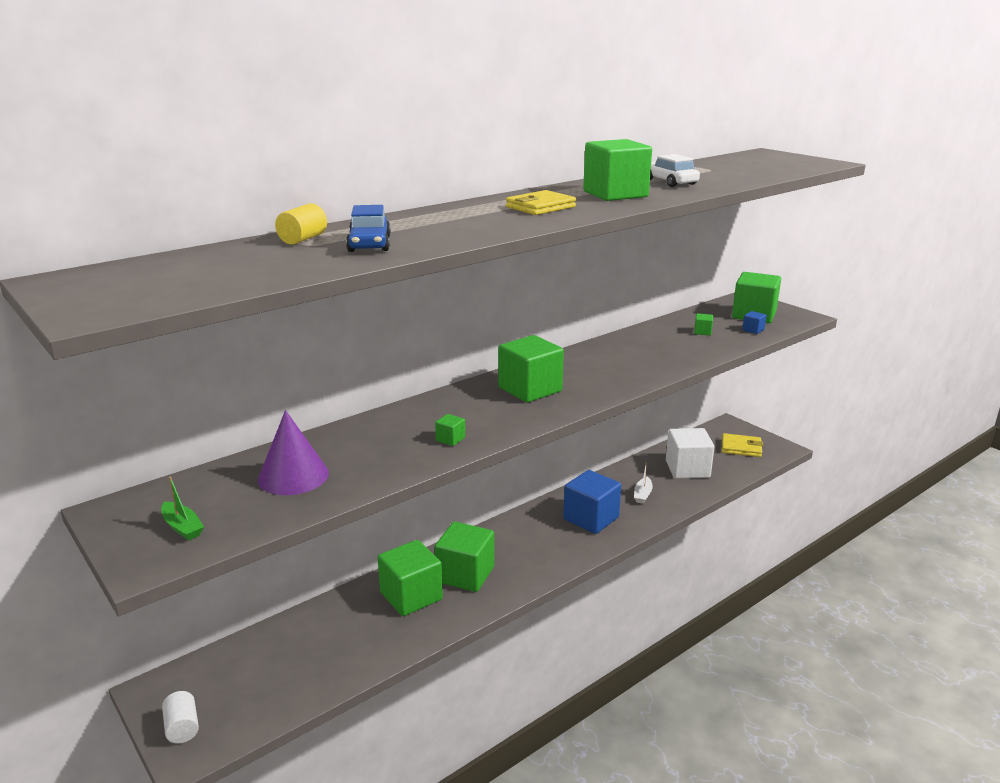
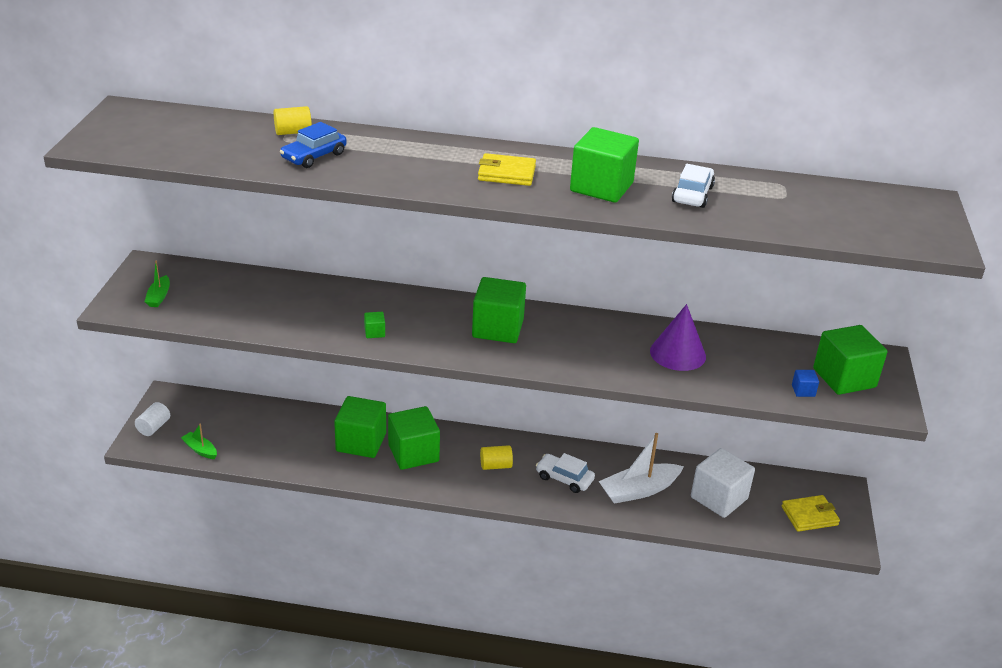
camera: 45 degrees right, 10 degrees up
purple cone [258,410,329,495] -> purple cone moved to [650,304,706,371]
blue cube [563,470,621,534] -> white car [536,453,595,493]
white boat [634,463,653,504] -> white boat [599,433,684,504], size x1.93
green cube [694,313,713,336] -> none
yellow wallet [722,433,763,457] -> yellow wallet turned 75 degrees counterclockwise [781,495,840,532]
none -> green boat [181,424,217,459]
none -> yellow cylinder [480,445,513,470]

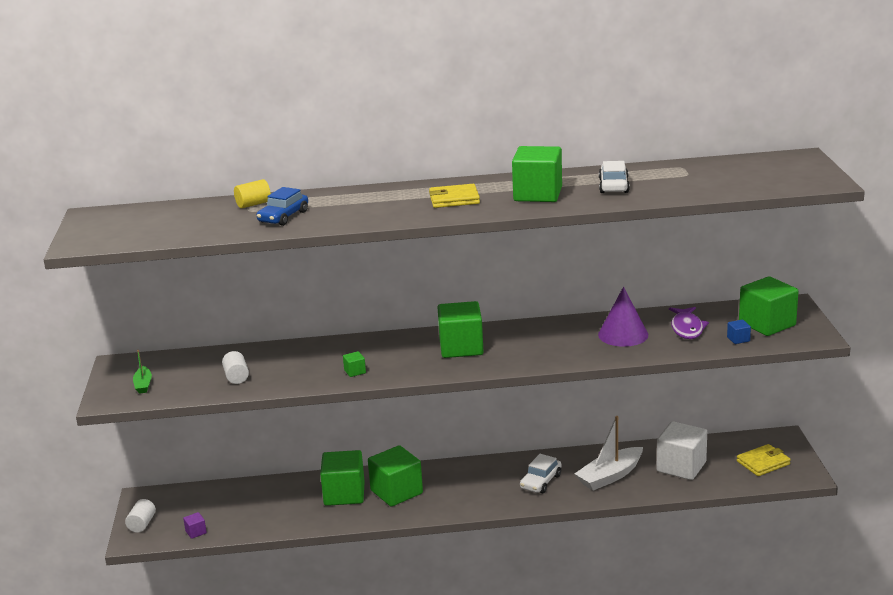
camera: 10 degrees left, 10 degrees down
green boat [181,424,217,459] -> purple cube [183,512,207,539]
yellow cylinder [480,445,513,470] -> none
white car [536,453,595,493] -> white car turned 75 degrees counterclockwise [520,454,562,493]
none -> white cylinder [222,351,249,384]
none -> purple fish [669,307,709,339]

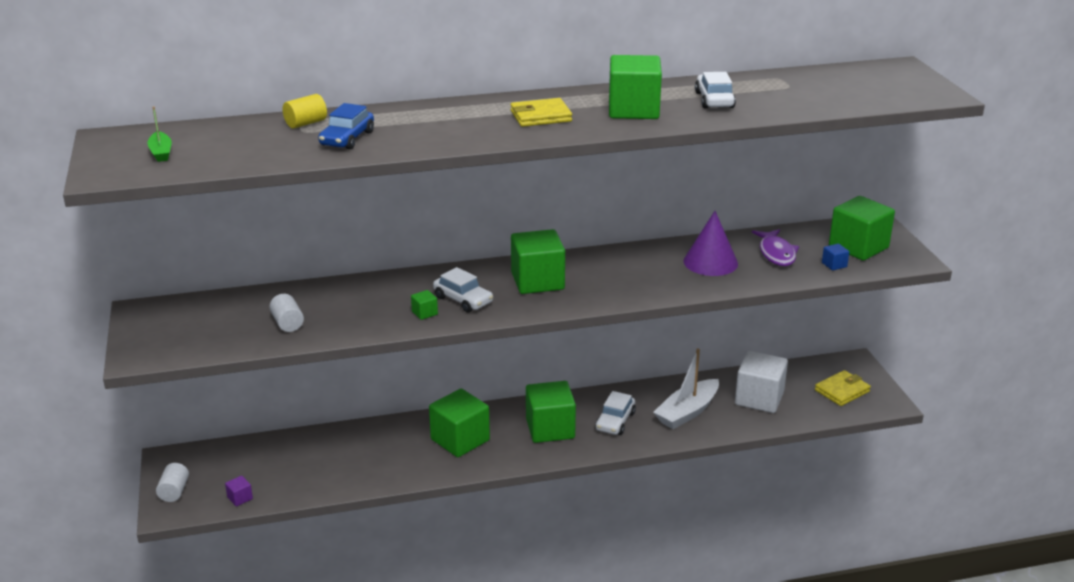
camera: 10 degrees left, 5 degrees up
green boat [133,350,152,394] -> green boat moved to [147,107,172,162]
green cube [320,450,365,506] -> green cube moved to [526,381,576,443]
none -> white car [433,267,493,312]

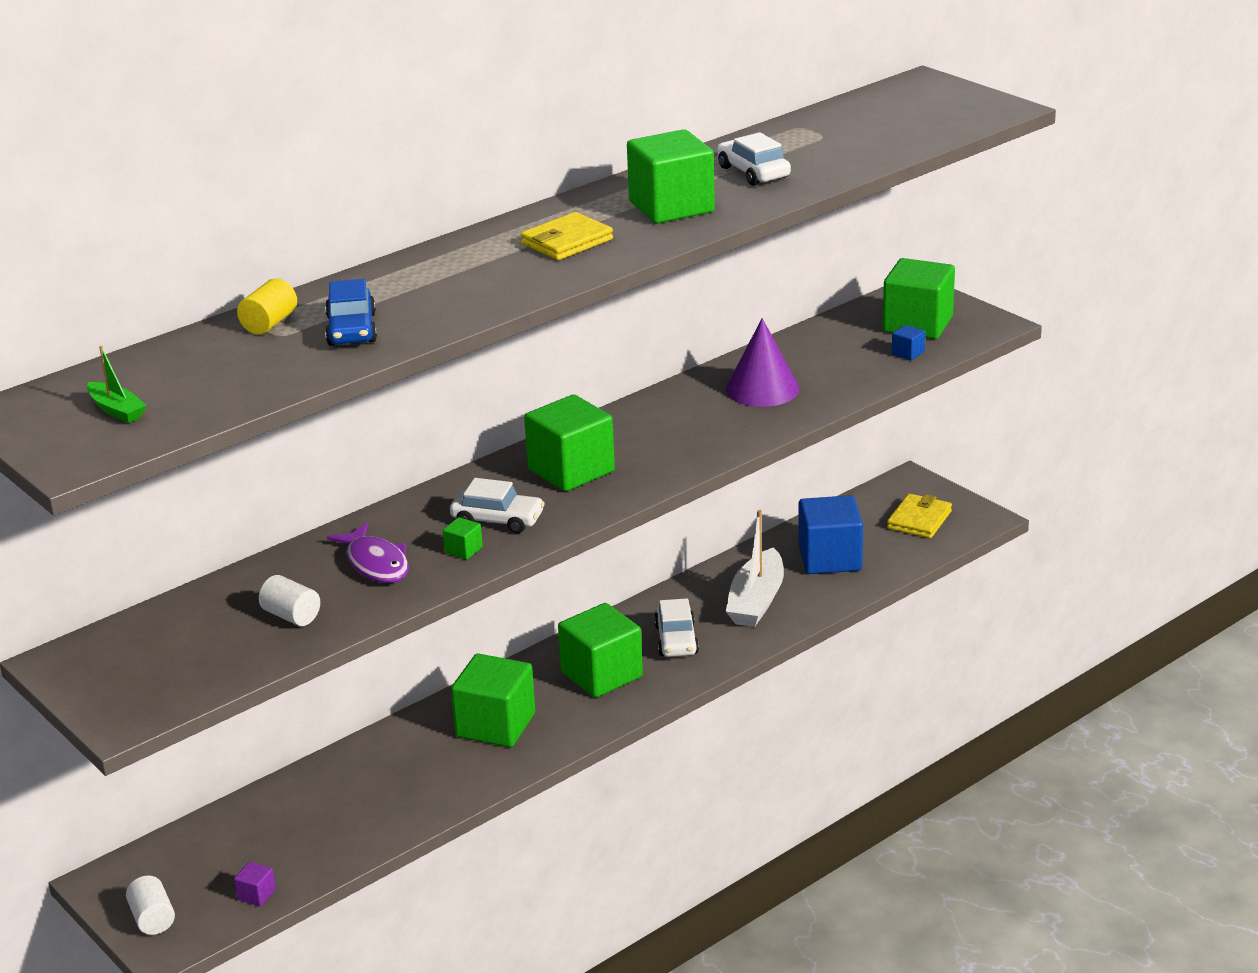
camera: 25 degrees left, 0 degrees up
white cube [735,351,788,413] -> blue cube [798,495,863,574]
purple fish [752,229,799,266] -> purple fish moved to [327,523,409,583]

